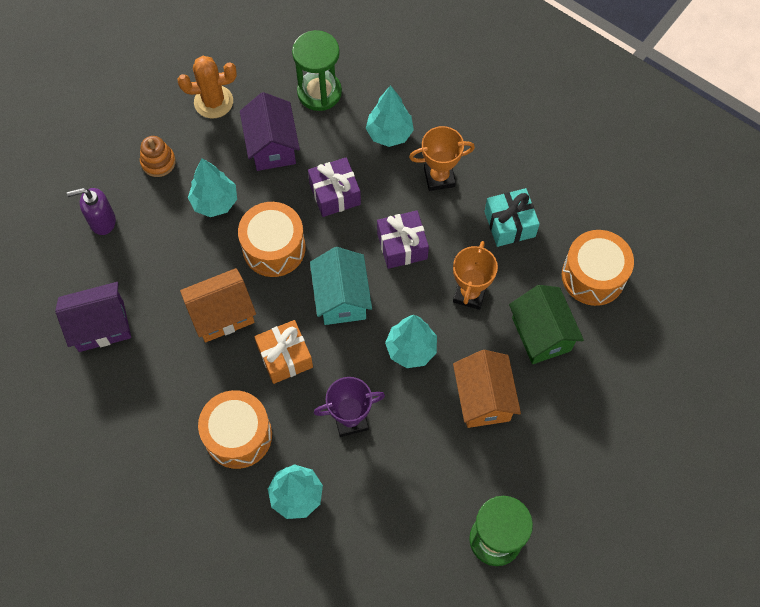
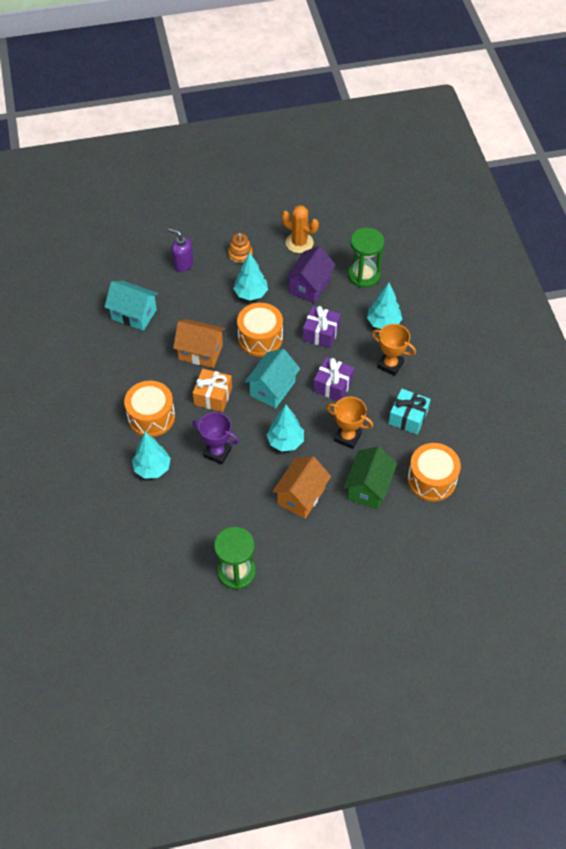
camera: 40 degrees right, 10 degrees down
purple house [55,282,131,352] -> turquoise house [105,281,158,331]
orange trophy [453,241,498,310] -> orange trophy turned 60 degrees clockwise [326,397,373,449]

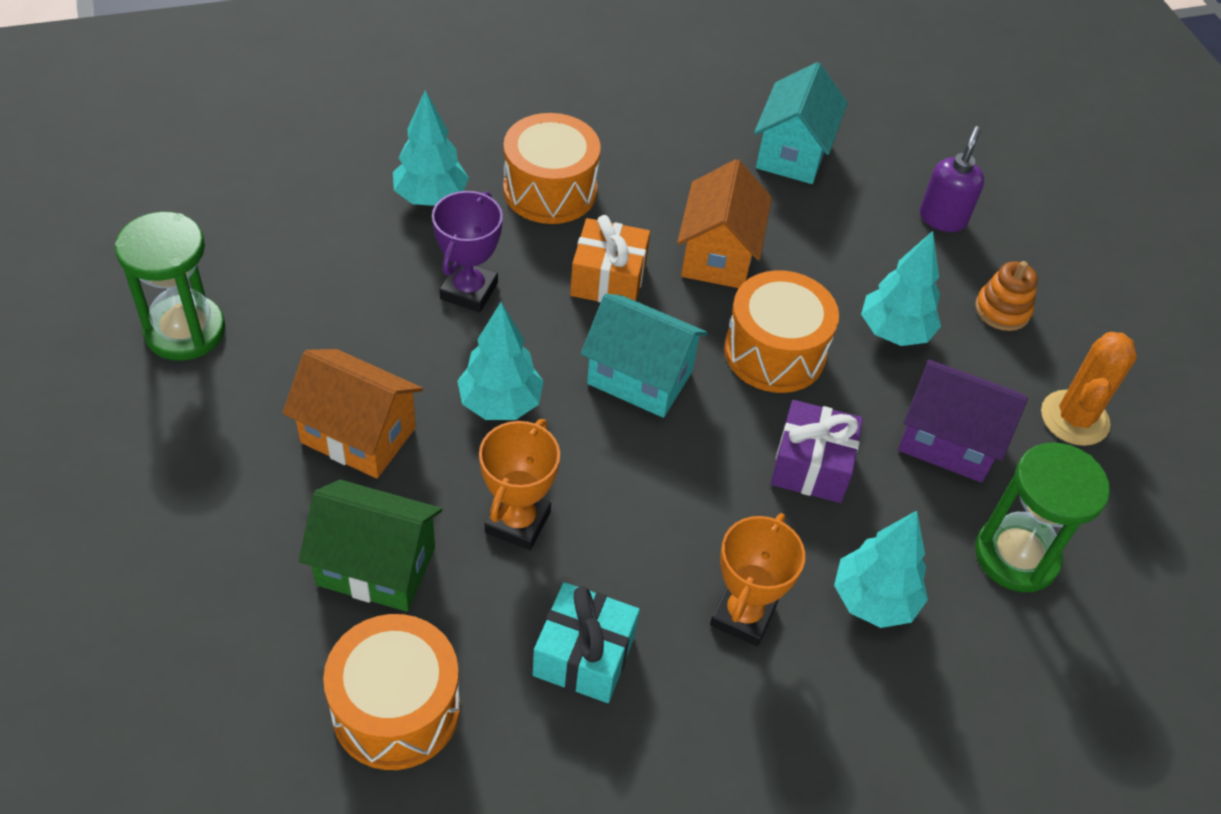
camera: 80 degrees right, 5 degrees down
purple gift [313,357,354,401] -> none

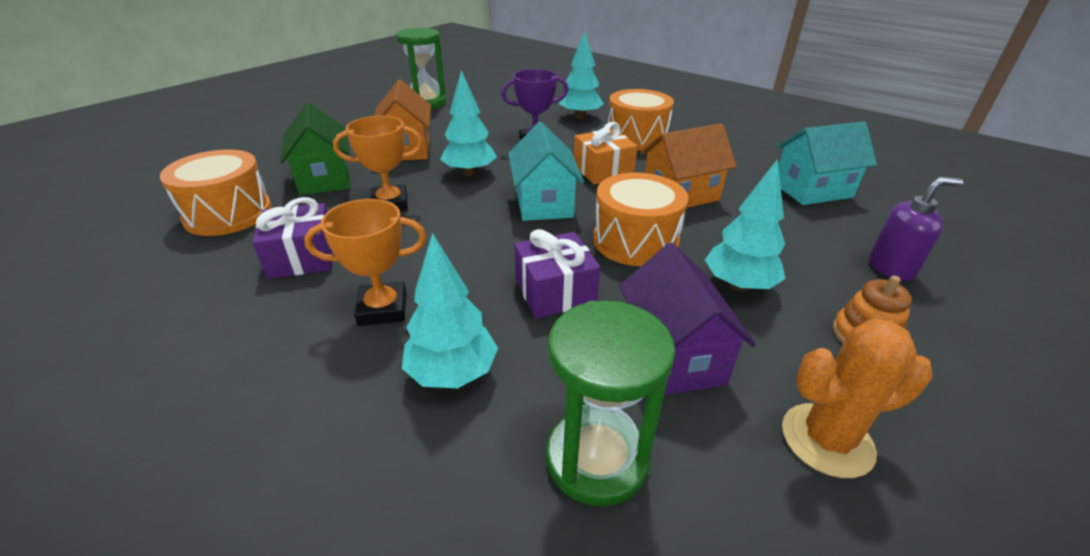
camera: 60 degrees right, 15 degrees down
turquoise gift [533,582,640,703] -> purple gift [252,197,334,279]

